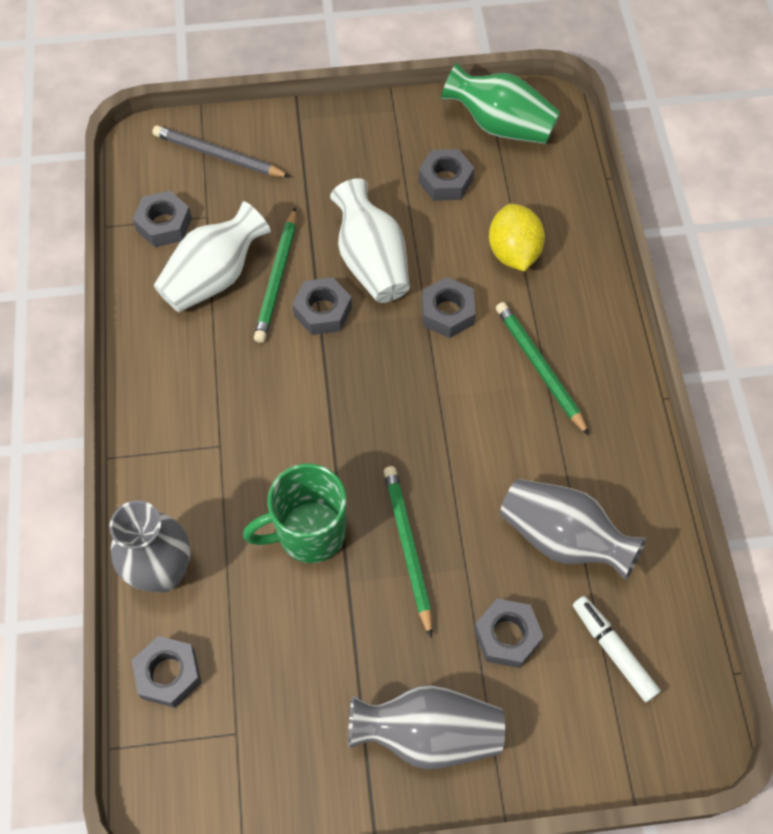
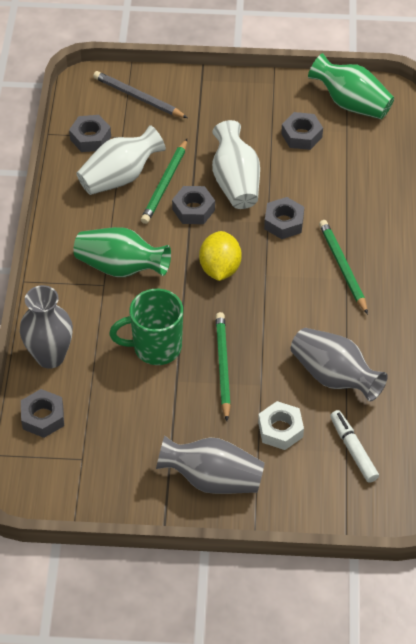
camera: 10 degrees right, 10 degrees down
grey nut [474,598,544,668] -> white nut [258,401,304,450]
yellow lemon [489,204,545,271] -> yellow lemon moved to [199,231,242,281]
none -> green vase [74,227,171,277]

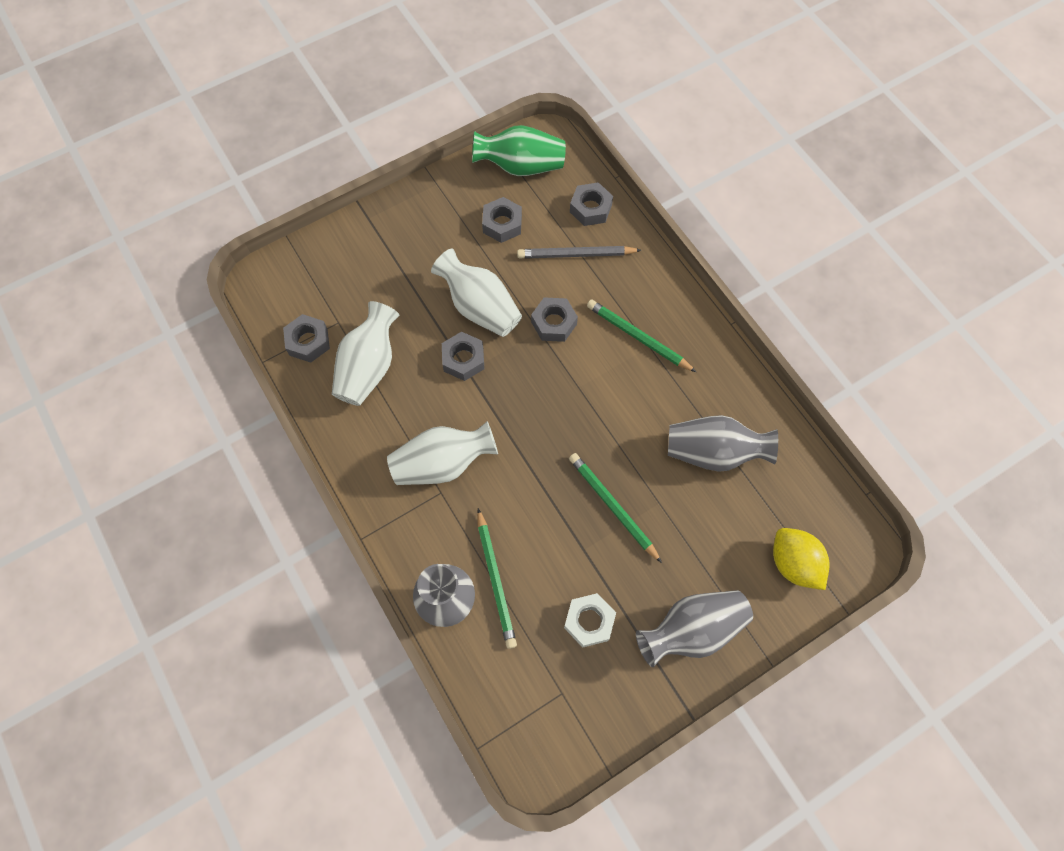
camera: 35 degrees left, 15 degrees up
grey nut [21,389,64,438] -> grey nut moved to [570,182,613,226]
green vase [74,227,171,277] -> white vase [387,421,498,485]
grey pencil [93,71,188,118] -> grey pencil moved to [517,246,641,259]
green mug [109,289,183,365] -> none
green pencil [141,139,187,224] -> green pencil moved to [477,508,517,649]
yellow lemon [199,231,242,281] -> yellow lemon moved to [773,528,829,590]
white nut [258,401,304,450] -> white nut moved to [564,593,616,648]
white marker [330,410,379,483] -> none

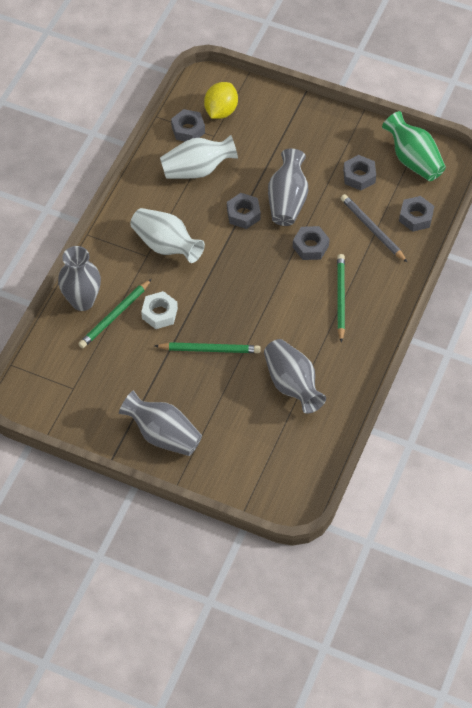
camera: 55 degrees right, 10 degrees down
white vase [431,249,522,337] -> grey vase [268,149,308,226]
white nut [564,593,616,648] -> white nut moved to [141,291,178,329]
green pencil [569,453,662,563] -> green pencil turned 75 degrees clockwise [155,342,261,353]
yellow lemon [773,528,829,590] -> yellow lemon moved to [204,82,238,119]

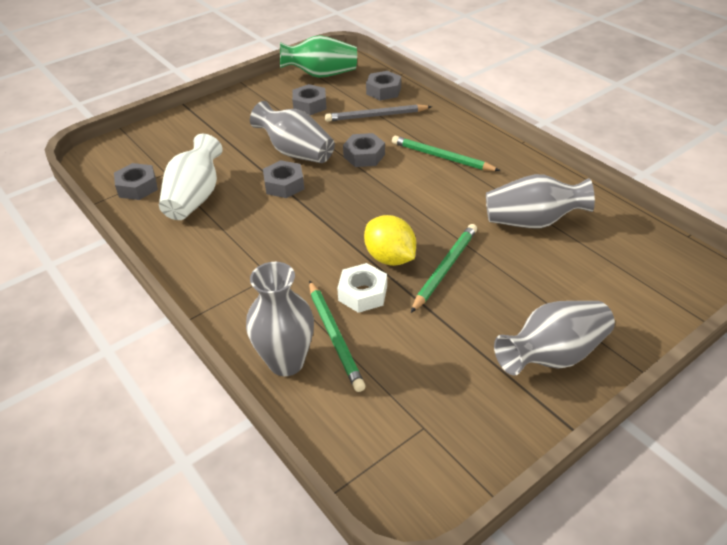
camera: 60 degrees left, 15 degrees down
white vase [130,208,205,263] -> none
yellow lemon [204,82,238,119] -> yellow lemon moved to [364,215,416,266]

